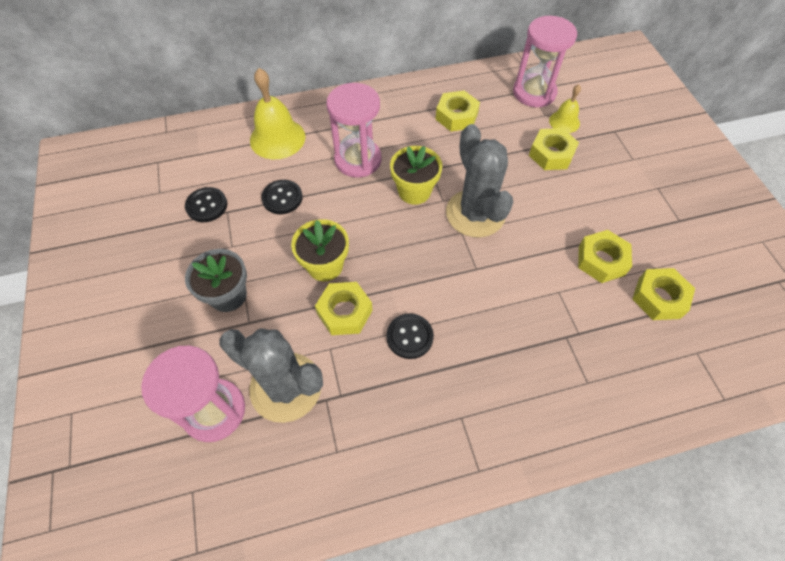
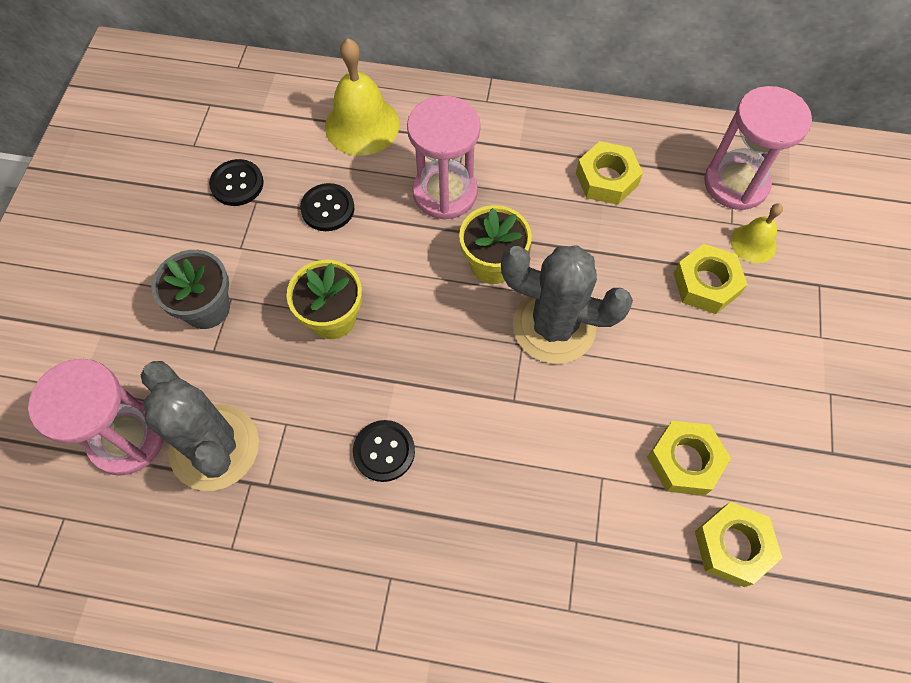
camera: 25 degrees right, 5 degrees up
yellow nut [315,282,373,335] -> none
grey cactus [446,124,513,237] -> grey cactus turned 75 degrees counterclockwise [501,245,633,364]

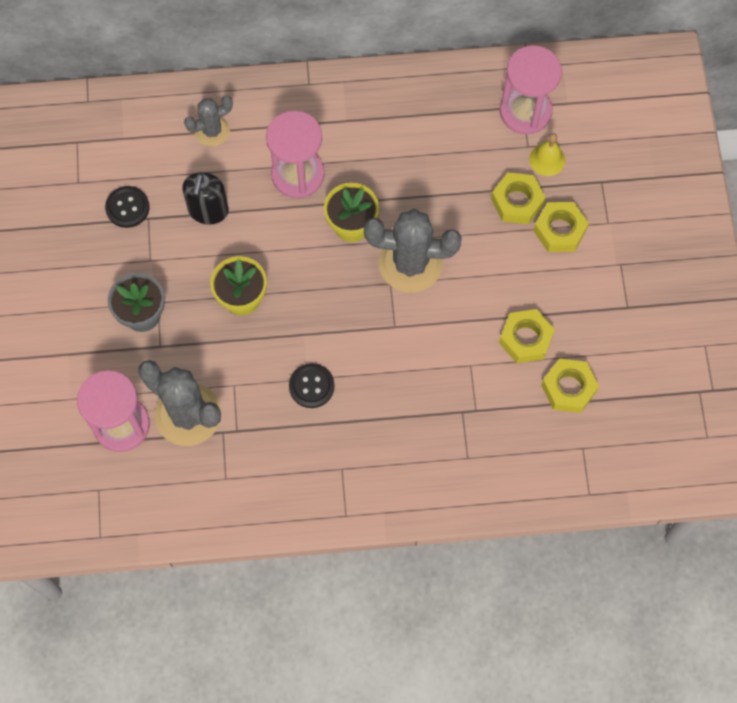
camera: 15 degrees left, 5 degrees up
black button [300,183,354,231] -> black soap dispenser [182,172,229,225]
yellow bell [325,38,399,156] -> grey cactus [184,96,233,146]
yellow nut [576,141,643,205] -> yellow nut moved to [533,202,589,252]

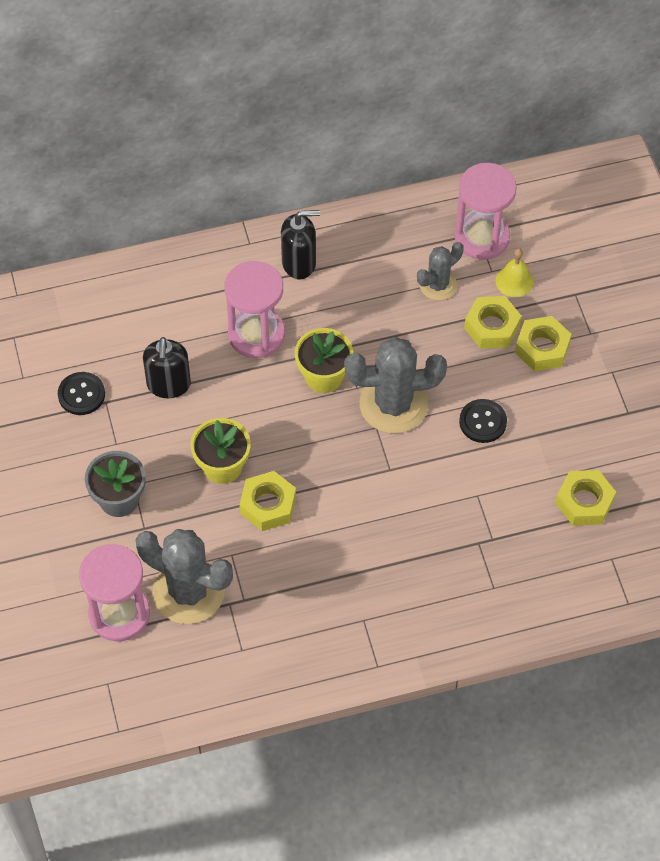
camera: 10 degrees left, 10 degrees down
grey cactus [184,96,233,146] -> grey cactus moved to [417,242,464,300]
black button [289,363,334,408] -> black button moved to [459,399,507,443]
yellow nut [499,309,555,363] -> yellow nut moved to [240,471,296,531]
none -> black soap dispenser [281,210,320,279]

